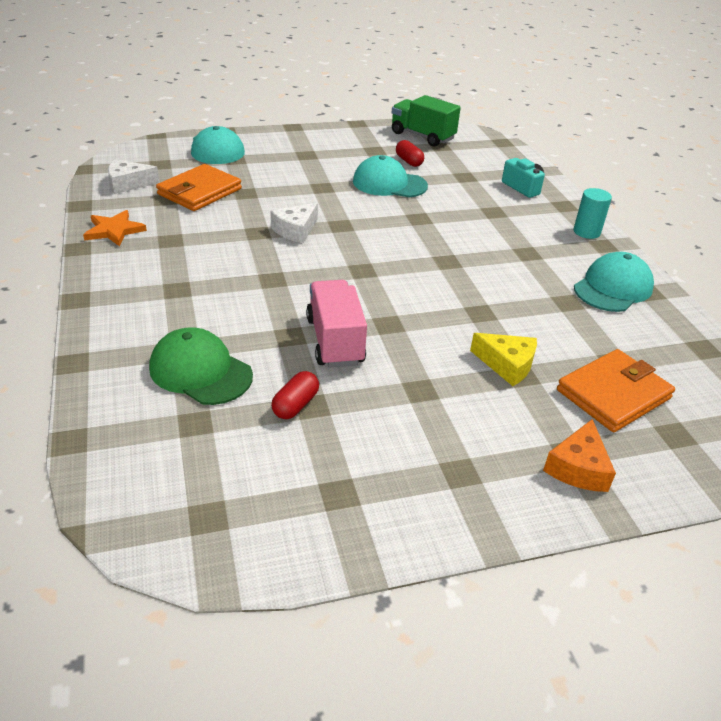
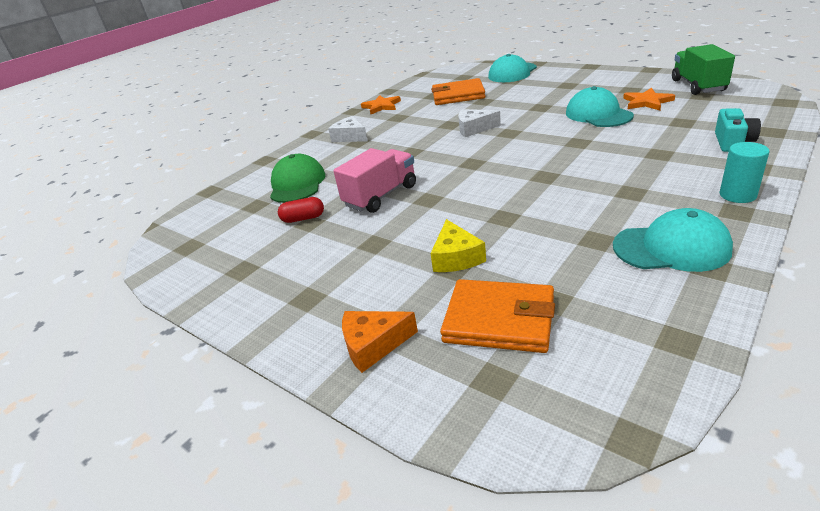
camera: 60 degrees right, 5 degrees down
white cheese [108,159,159,194] -> white cheese moved to [328,116,368,142]
red capsule [396,140,424,167] -> orange star [623,88,675,111]

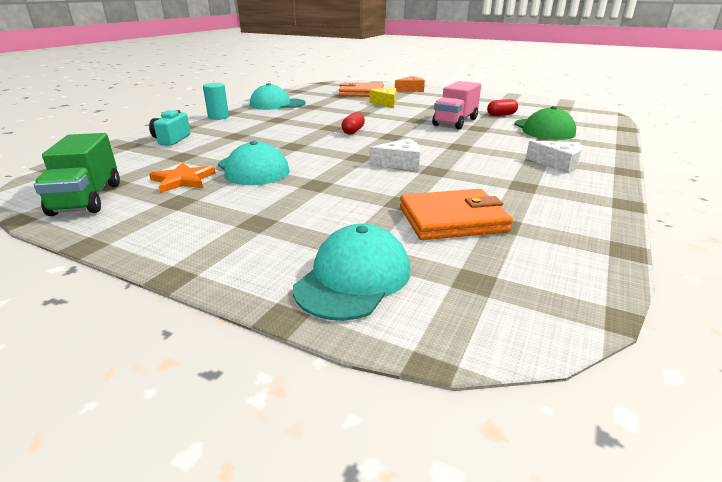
camera: 165 degrees right, 5 degrees down
orange star [361,95,401,114] -> none
none -> red capsule [341,112,365,135]

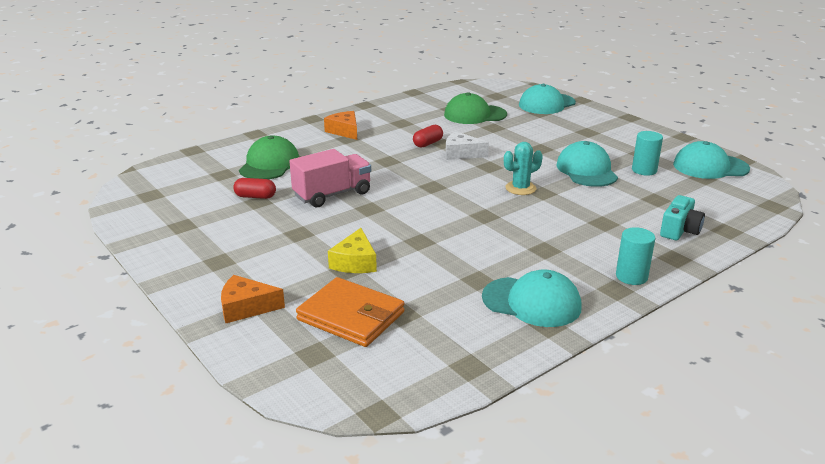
camera: 155 degrees left, 0 degrees up
green truck [34,133,120,216] -> turquoise cap [673,141,750,179]
orange star [149,162,215,193] -> turquoise cylinder [632,131,663,176]
red capsule [341,112,365,135] -> red capsule moved to [413,125,443,148]
orange wallet [400,189,513,240] -> green cap [444,92,507,124]
white cheese [526,141,582,173] -> orange cheese [324,111,357,140]
none -> turquoise cactus [504,142,543,195]

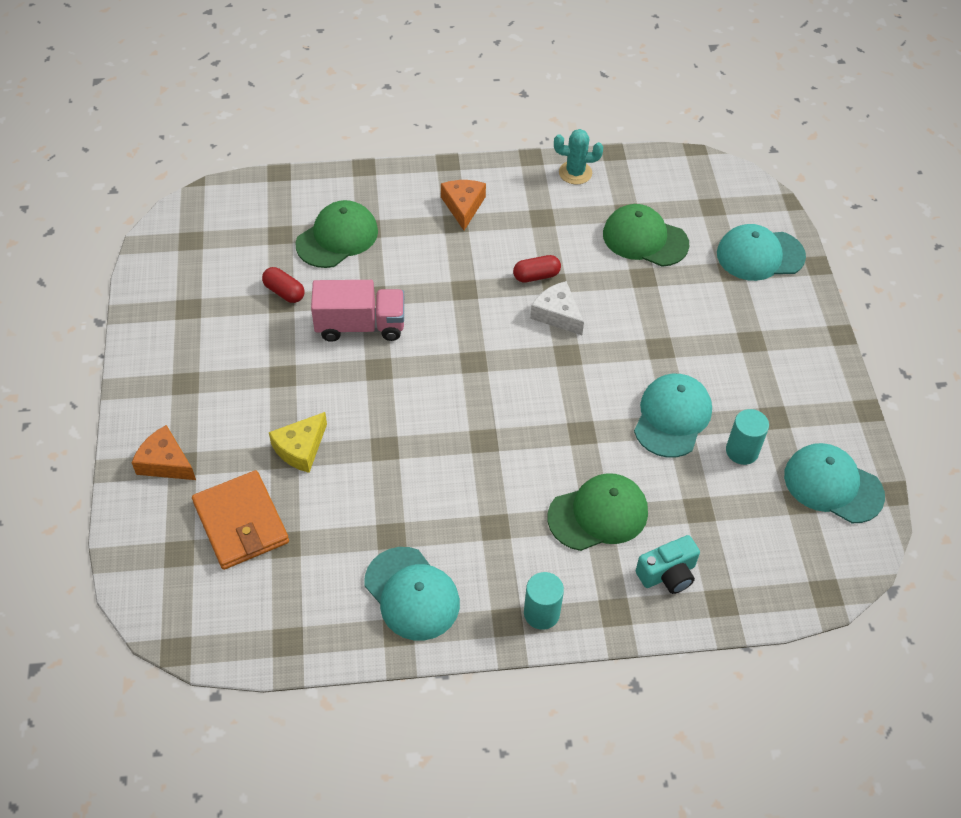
camera: 30 degrees right, 25 degrees up
turquoise cactus [504,142,543,195] -> turquoise cactus moved to [554,129,603,185]
none -> green cap [548,473,648,551]

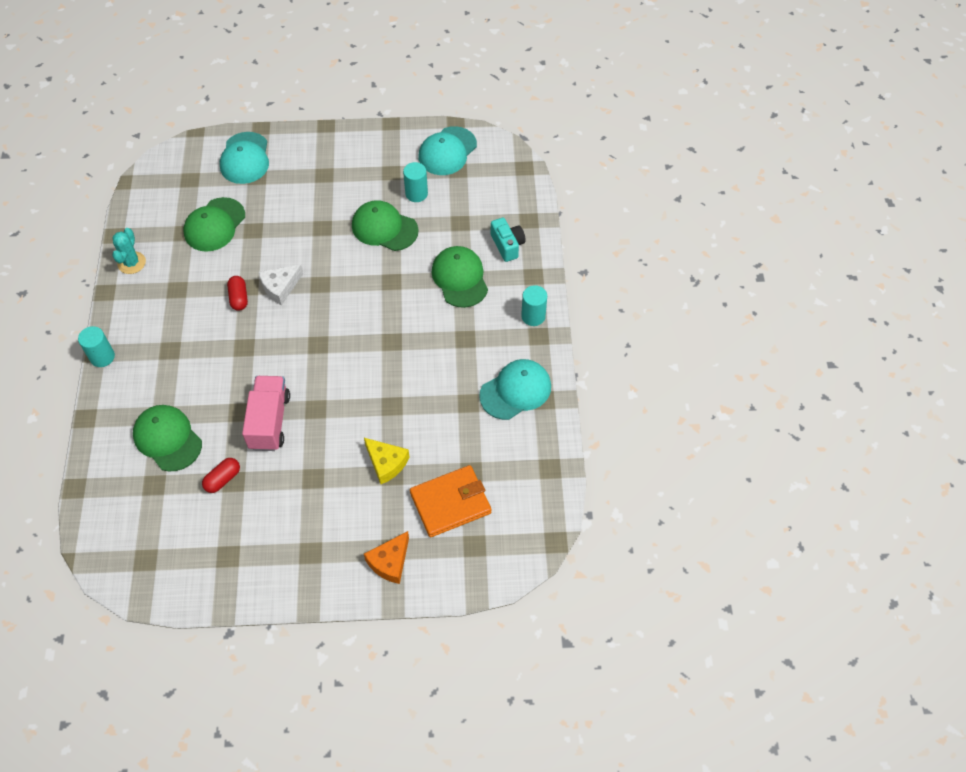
camera: 85 degrees left, 5 degrees up
orange cheese [441,180,486,230] -> none
turquoise cap [634,374,712,458] -> green cap [352,200,418,251]
none -> turquoise cylinder [78,326,115,367]

